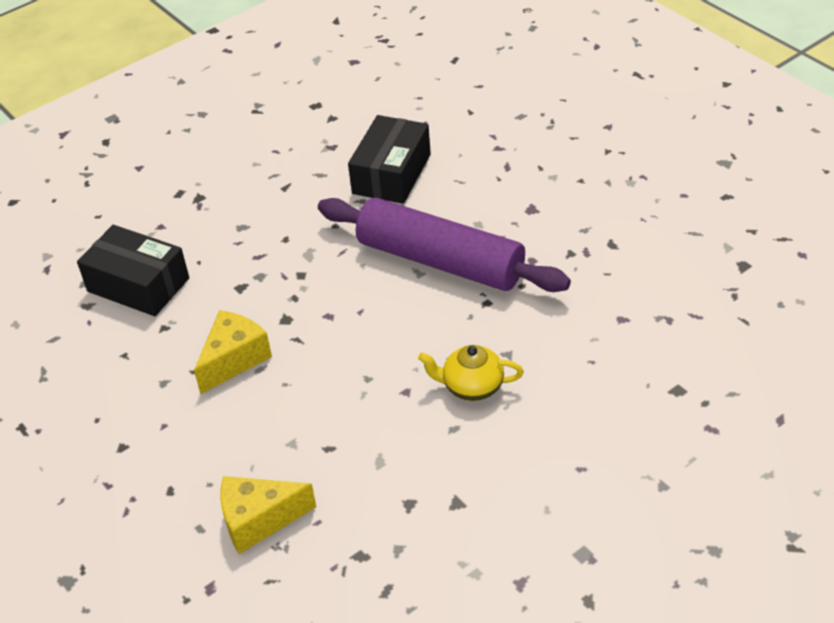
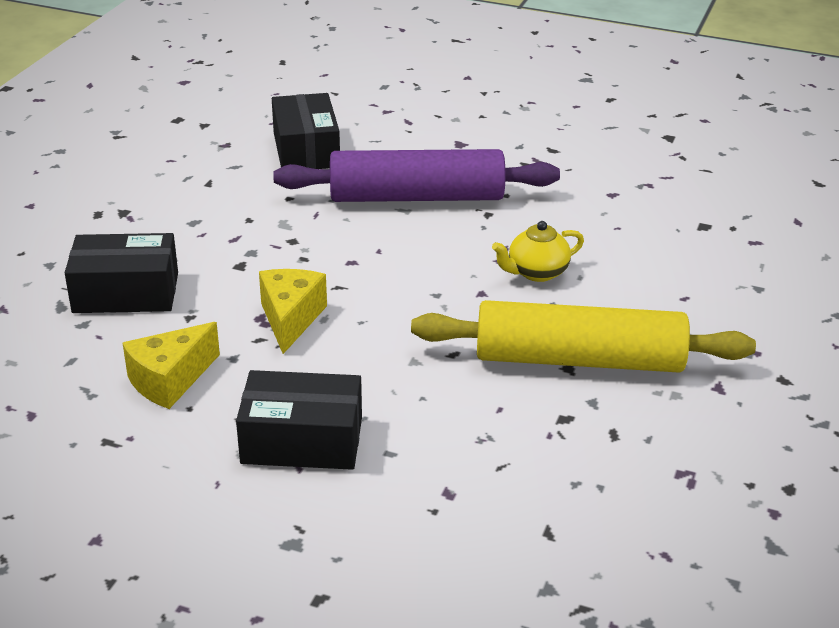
camera: 35 degrees left, 10 degrees down
yellow cheese [220,476,316,554] -> yellow cheese moved to [123,322,220,409]
none -> black box [236,370,362,470]
none -> yellow rolling pin [411,300,756,373]

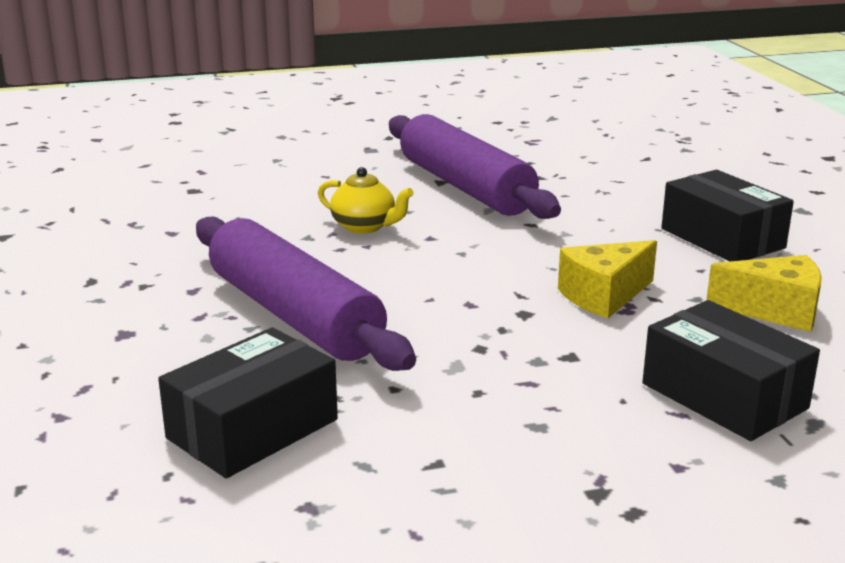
camera: 125 degrees left, 10 degrees down
yellow rolling pin [411,300,756,373] -> purple rolling pin [389,114,561,219]

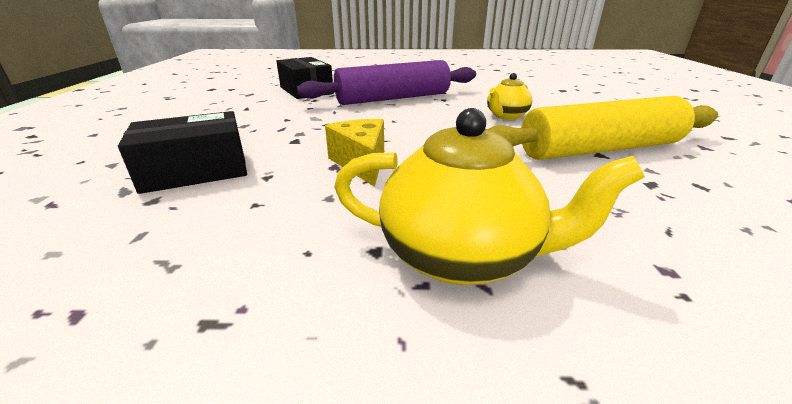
camera: 105 degrees right, 5 degrees up
purple rolling pin [389,114,561,219] -> yellow rolling pin [488,96,718,160]
black box [661,170,794,262] -> yellow teapot [334,108,645,285]
yellow cheese [706,255,822,332] -> none

